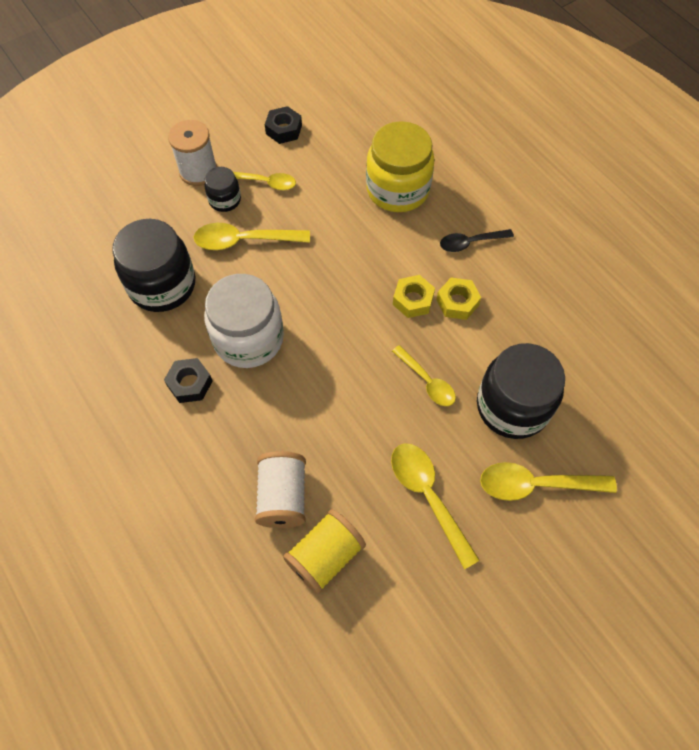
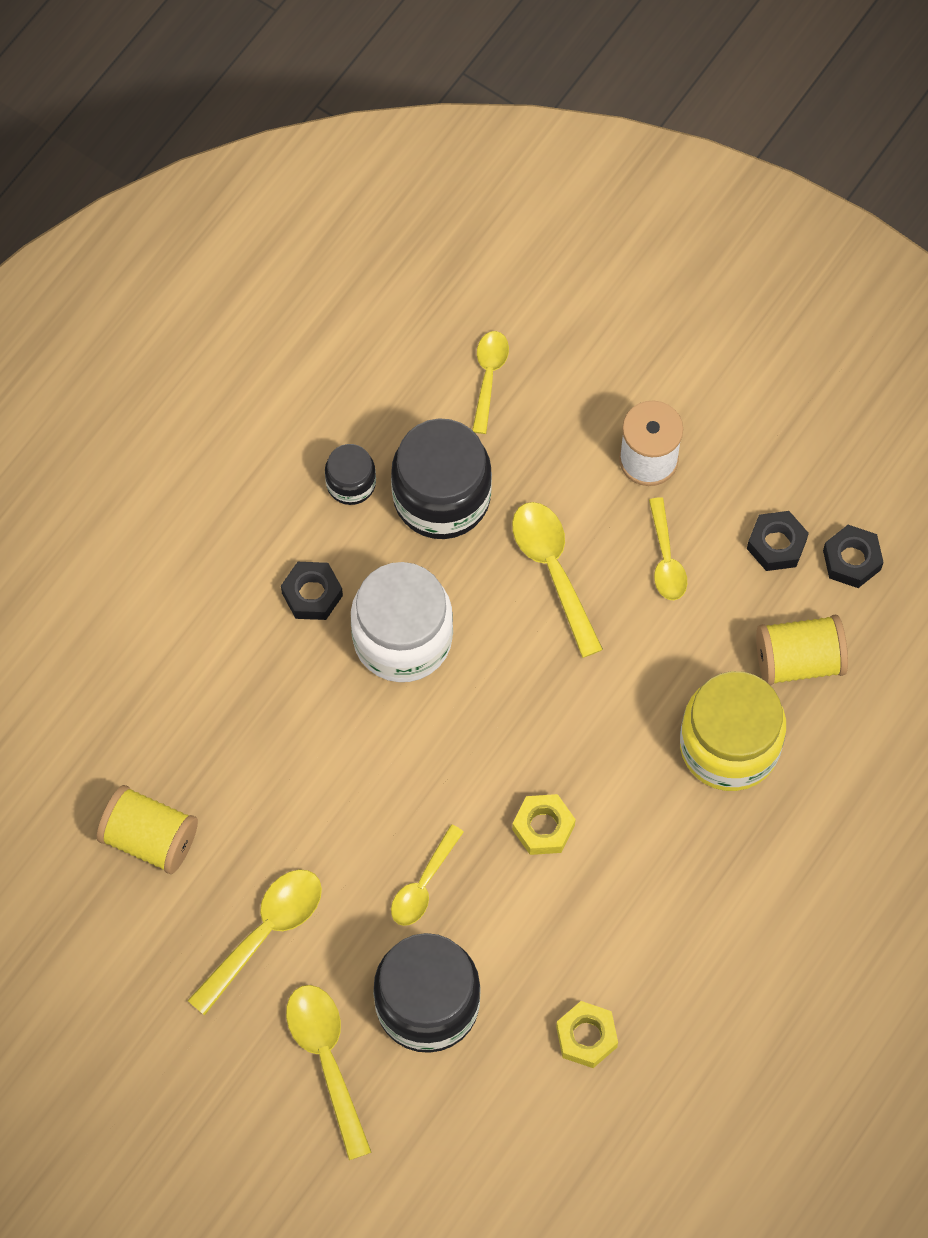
camera: 70 degrees right, 5 degrees up
black jar [204,167,241,212] -> black jar moved to [325,444,376,505]
white spool [255,451,306,528] -> none
yellow nut [436,278,481,320] -> yellow nut moved to [556,1001,618,1068]
black spoon [440,229,514,252] -> none
none -> yellow spoon [472,331,509,434]
none -> yellow spool [756,615,848,685]
none -> black nut [823,525,884,588]

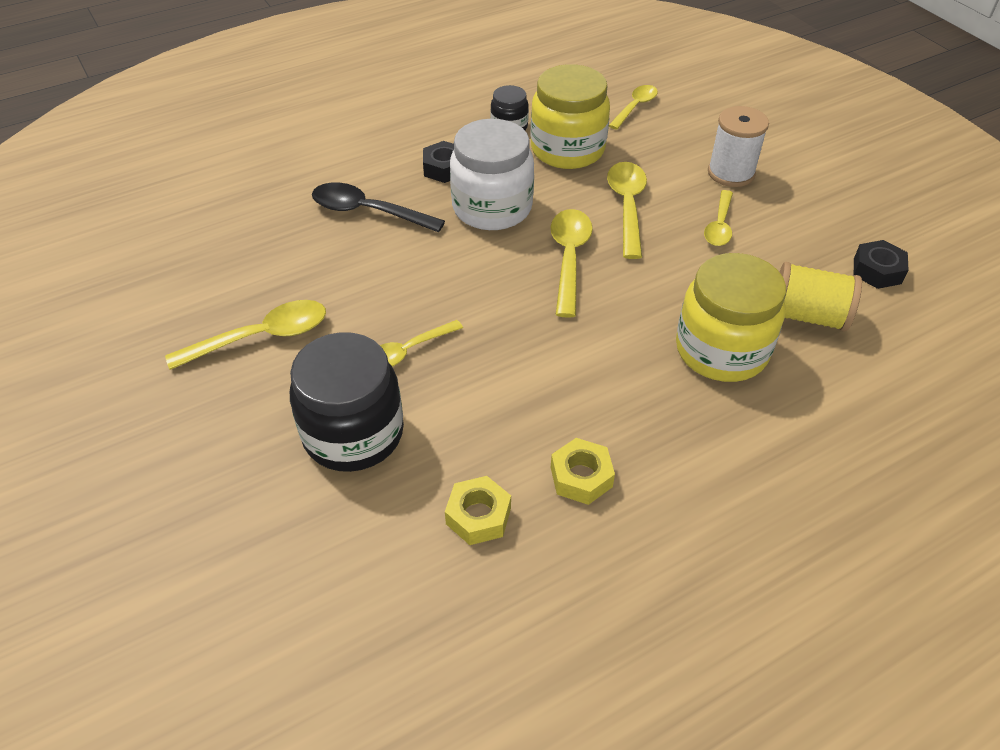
camera: 25 degrees right, 20 degrees down
yellow spool [97,785,198,874] -> none
yellow spoon [286,985,372,1160] -> yellow spoon moved to [551,209,593,318]
black jar [391,418,492,539] -> yellow jar [530,64,610,169]
yellow nut [512,794,576,855] -> yellow nut moved to [551,438,615,505]
black nut [747,511,809,571] -> none
none -> black spoon [312,183,445,233]

